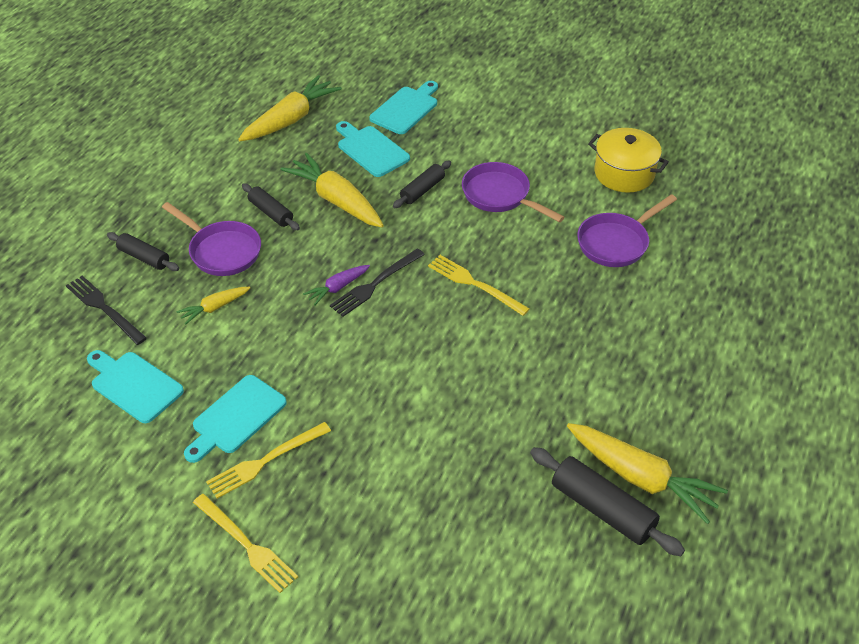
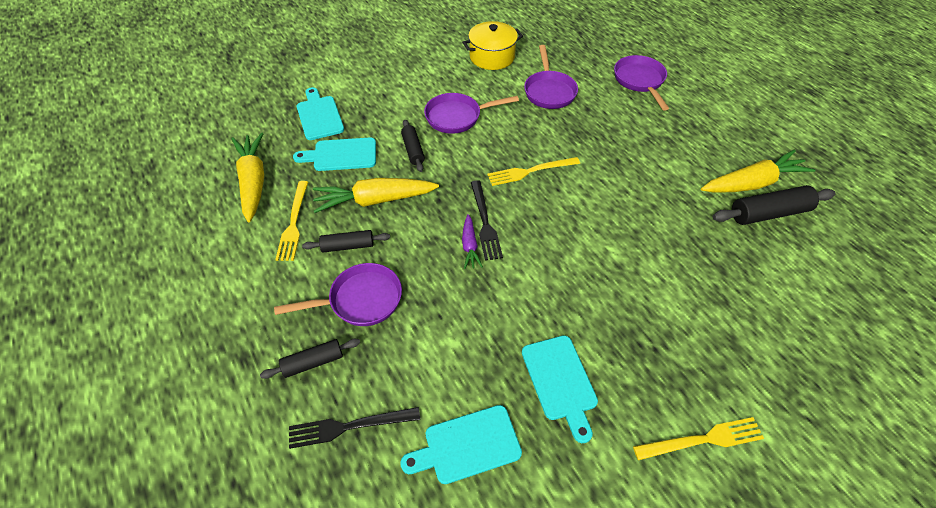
camera: 55 degrees left, 5 degrees up
yellow carrot [177,287,250,325] -> none
yellow fork [206,422,331,498] -> yellow fork moved to [275,181,308,261]
none -> purple pan [614,55,669,111]

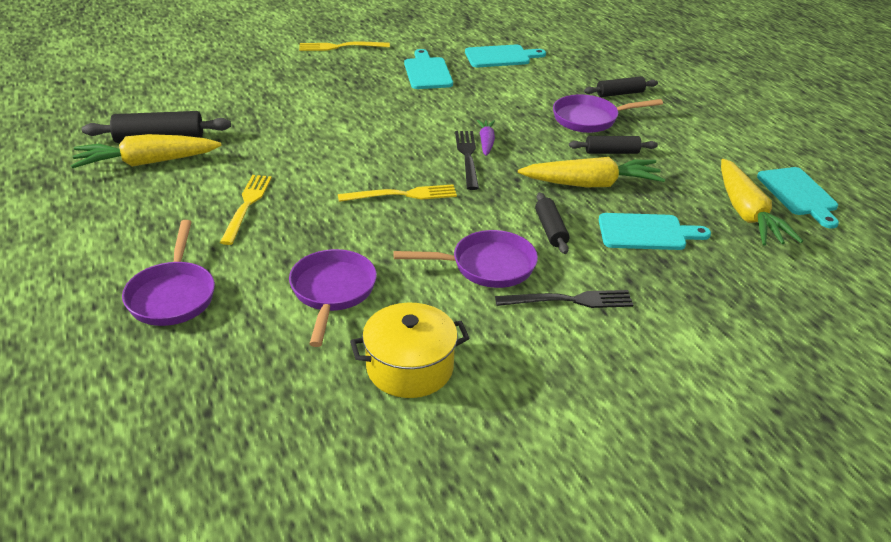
camera: 175 degrees left, 15 degrees down
yellow fork [275,181,308,261] -> yellow fork moved to [220,175,272,245]
black fork [289,407,420,449] -> black fork moved to [495,290,633,308]
turquoise cutting board [297,87,344,140] -> turquoise cutting board moved to [757,167,839,228]

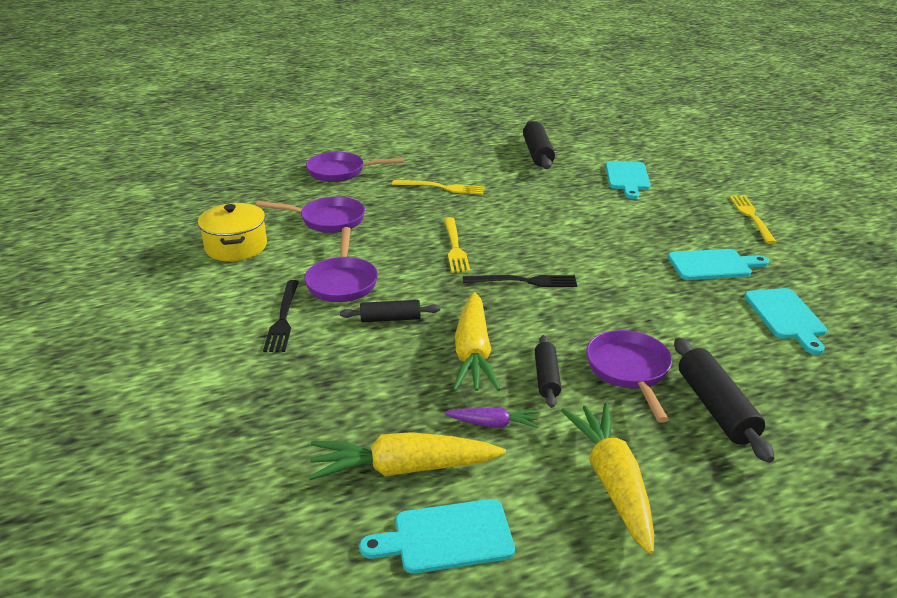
camera: 95 degrees right, 5 degrees down
yellow carrot [71,134,222,168] -> yellow carrot moved to [561,403,654,554]
purple carrot [477,120,495,156] -> purple carrot moved to [445,408,539,428]
black rolling pin [584,76,658,97] -> black rolling pin [674,337,774,463], size x1.60
turquoise cutting board [599,213,711,250] -> turquoise cutting board moved to [605,161,651,199]

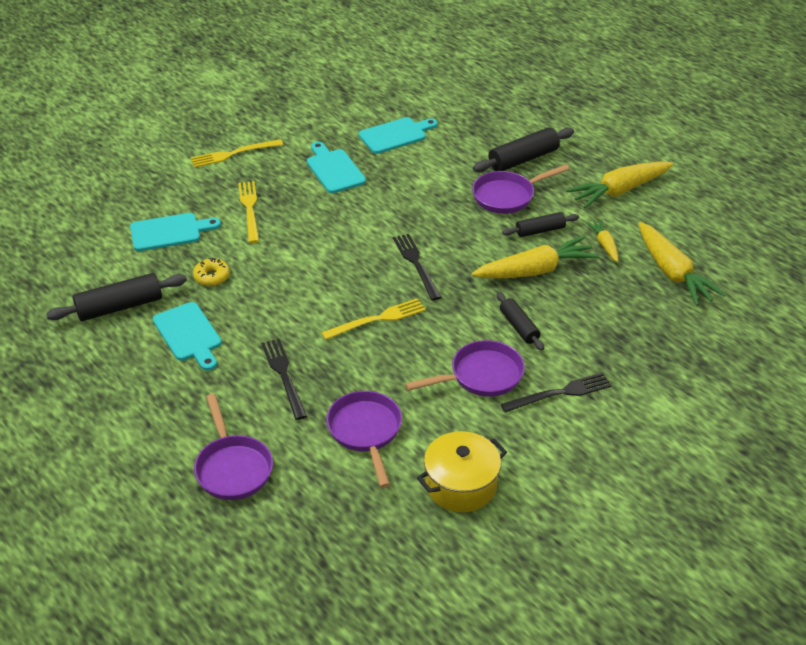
camera: 110 degrees left, 10 degrees up
turquoise cutting board [359,499,515,574] -> turquoise cutting board moved to [153,302,222,371]
yellow fork [392,180,485,195] -> yellow fork moved to [238,181,259,243]
purple carrot [445,408,539,428] -> yellow carrot [586,220,618,262]
none -> yellow donut [193,258,230,286]
none -> black fork [261,339,307,420]

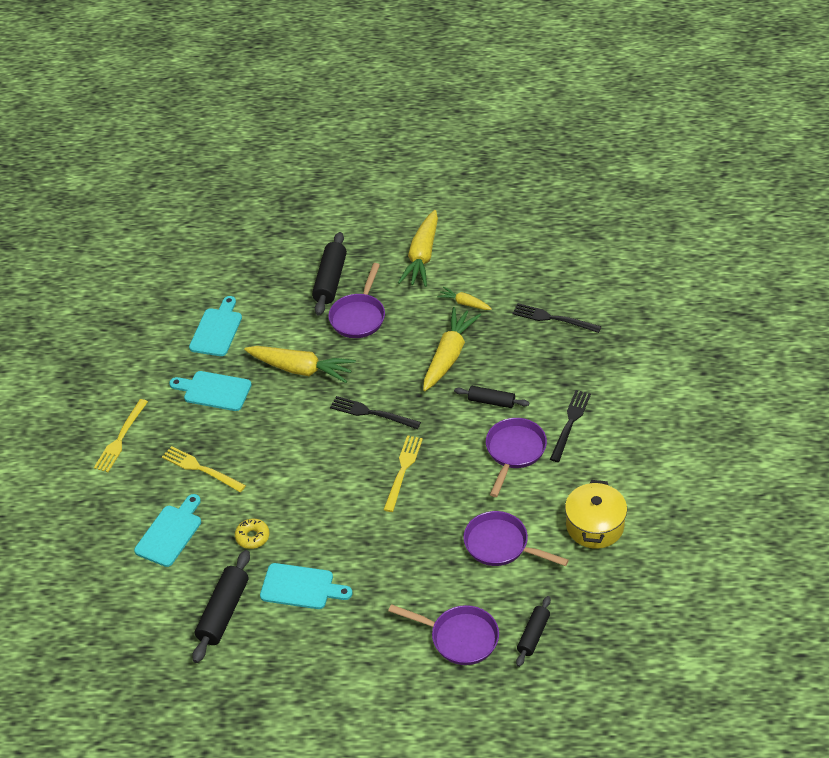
camera: 45 degrees left, 5 degrees up
black fork [261,339,307,420] -> black fork moved to [512,303,602,333]
black rolling pin [502,212,579,237] -> black rolling pin moved to [516,596,551,667]
yellow carrot [638,222,726,306] -> yellow carrot moved to [244,346,356,383]

